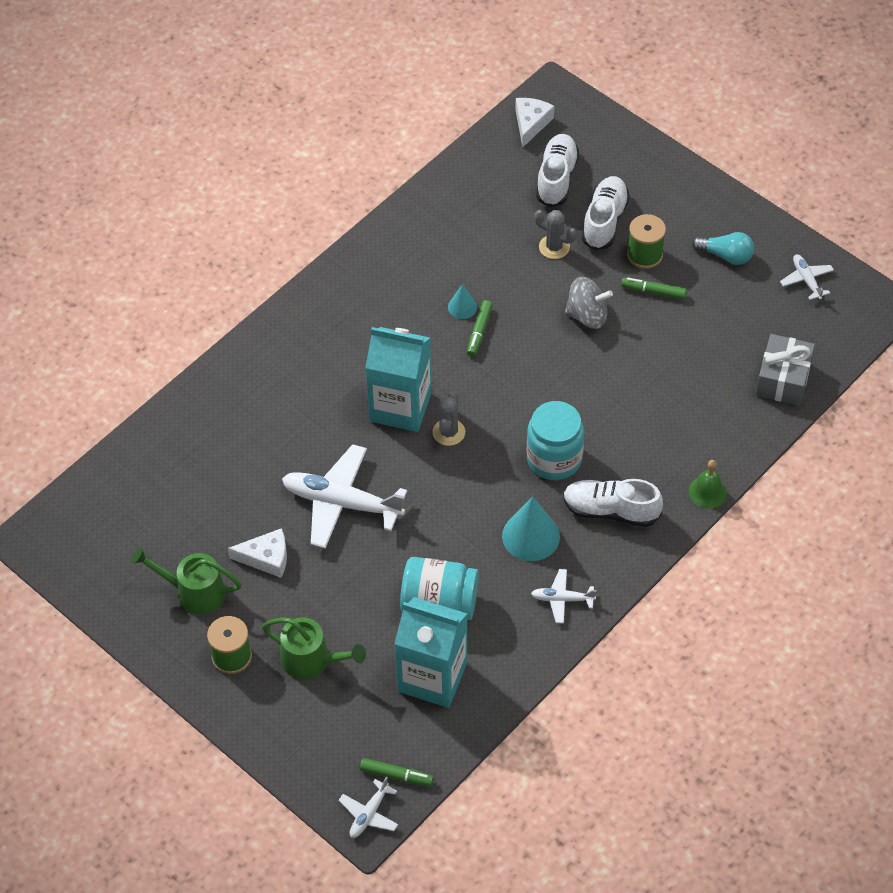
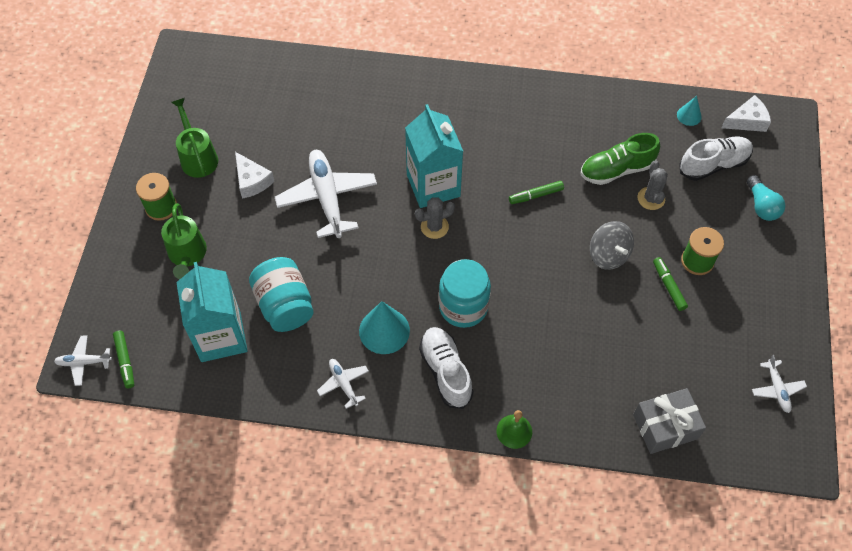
camera: 55 degrees right, 5 degrees up
turquoise cone [448,284,477,319] -> turquoise cone moved to [677,96,702,126]
white shoe [582,176,630,251] -> none
turquoise light bulb [692,232,754,265] -> turquoise light bulb moved to [747,175,786,221]
white plane [780,254,834,300] -> white plane turned 135 degrees clockwise [752,355,807,413]
none -> green shoe [581,133,660,185]

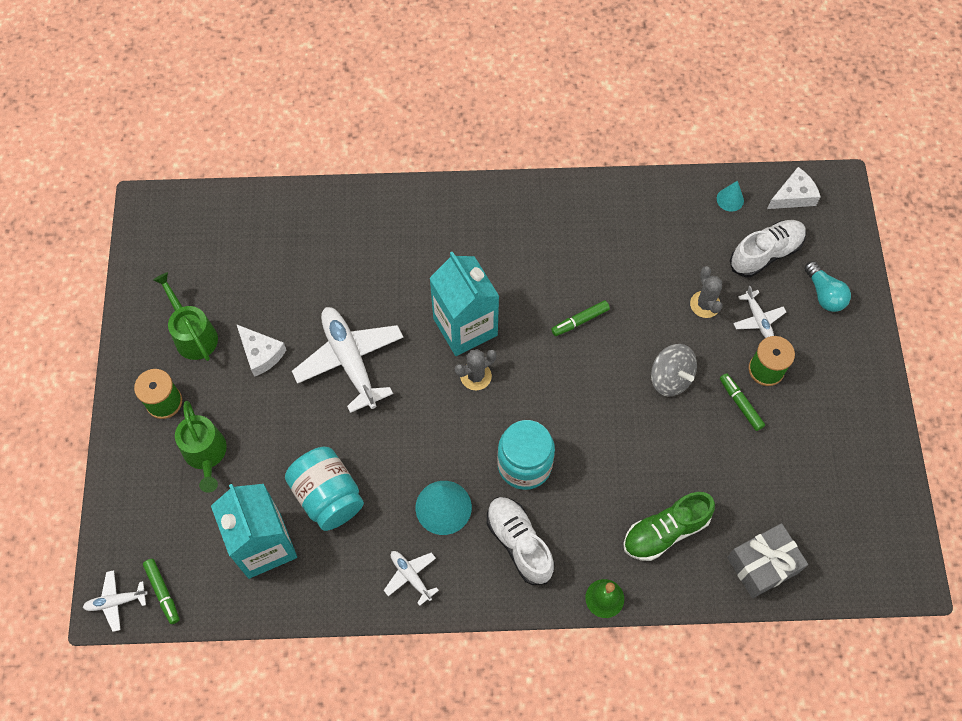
camera: 10 degrees left, 5 degrees up
green shoe [581,133,660,185] -> green shoe moved to [623,492,715,561]
white plane [752,355,807,413] -> white plane moved to [733,286,786,338]

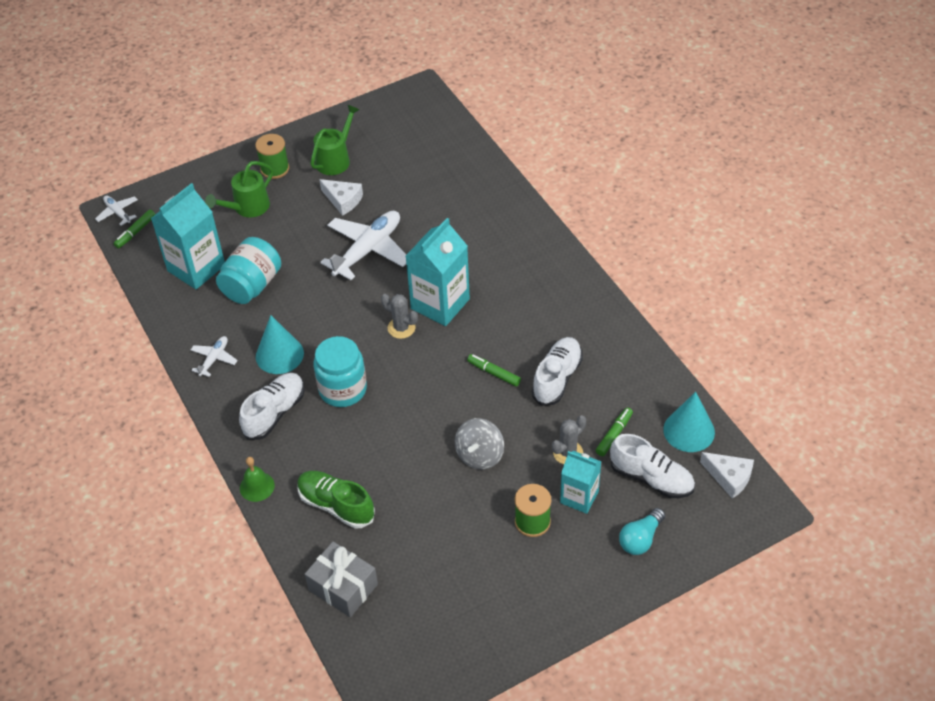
camera: 65 degrees right, 15 degrees down
white cheese [236,324,286,377] -> white cheese turned 75 degrees counterclockwise [319,179,363,216]
turquoise cone [717,181,744,212] -> turquoise cone [663,392,715,452], size x1.84
green marker [720,373,765,431] -> green marker moved to [596,407,633,456]
white plane [733,286,786,338] -> turquoise carton [560,451,601,514]
none -> white shoe [532,337,583,406]

